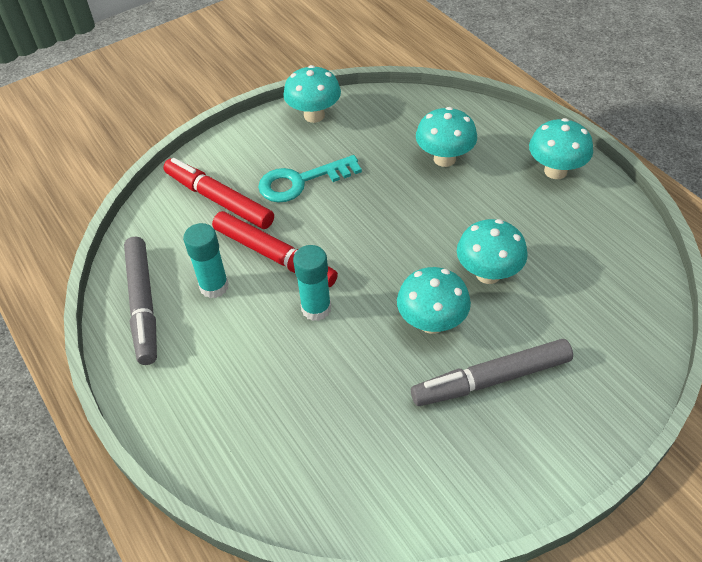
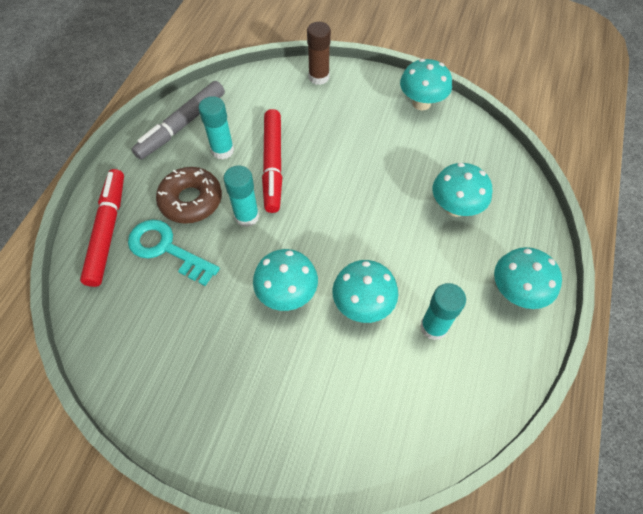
camera: 50 degrees right, 10 degrees up
red marker [163,158,274,229] -> red marker moved to [80,169,124,287]
turquoise key [258,155,362,203] -> turquoise key moved to [128,219,220,286]
grey marker [411,339,573,406] -> none
none -> brown donut [156,167,222,224]
none -> brown glue stick [307,22,331,85]
none -> turquoise glue stick [420,283,466,340]

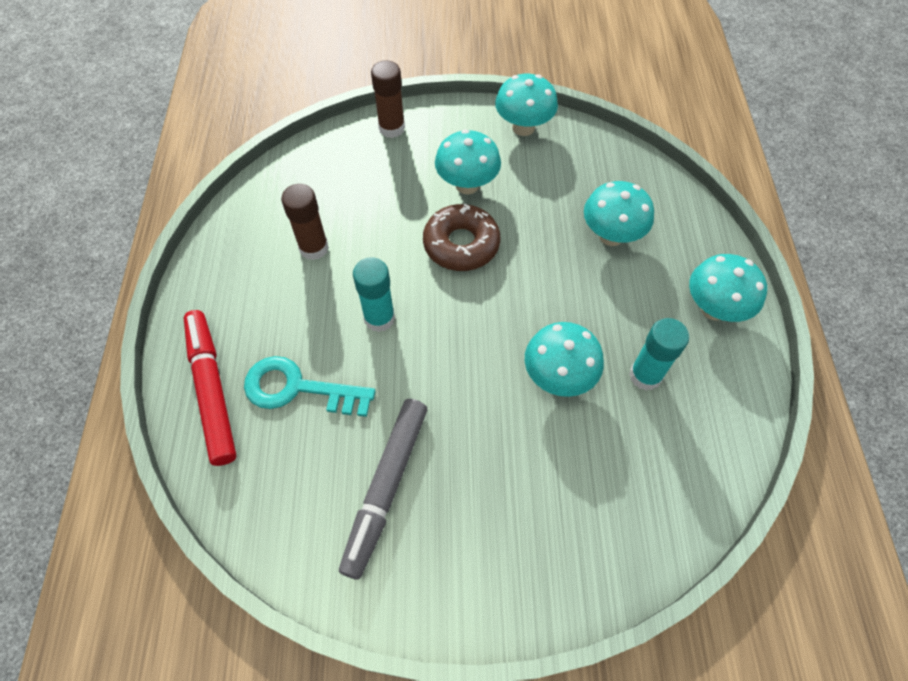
camera: 20 degrees left, 0 degrees up
grey marker [131,81,225,160] -> grey marker moved to [339,399,427,580]
brown donut [156,167,222,224] -> brown donut moved to [423,204,500,271]
turquoise glue stick [198,96,234,160] -> brown glue stick [281,184,329,260]
turquoise mushroom [253,249,318,311] -> turquoise mushroom moved to [435,130,501,194]
red marker [262,109,282,213] -> none

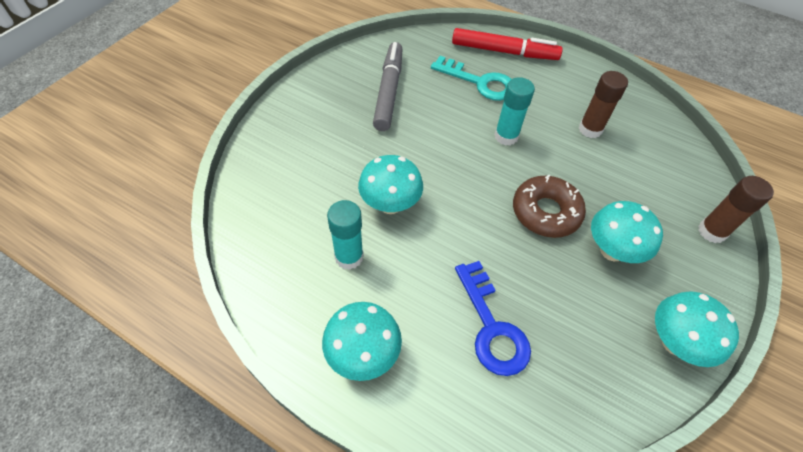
camera: 120 degrees right, 5 degrees down
turquoise key [244,356,376,417] -> turquoise key turned 75 degrees clockwise [431,56,511,101]
grey marker [339,399,427,580] -> grey marker turned 45 degrees clockwise [373,42,402,131]
turquoise mushroom [584,181,654,246] -> blue key [455,261,531,376]

